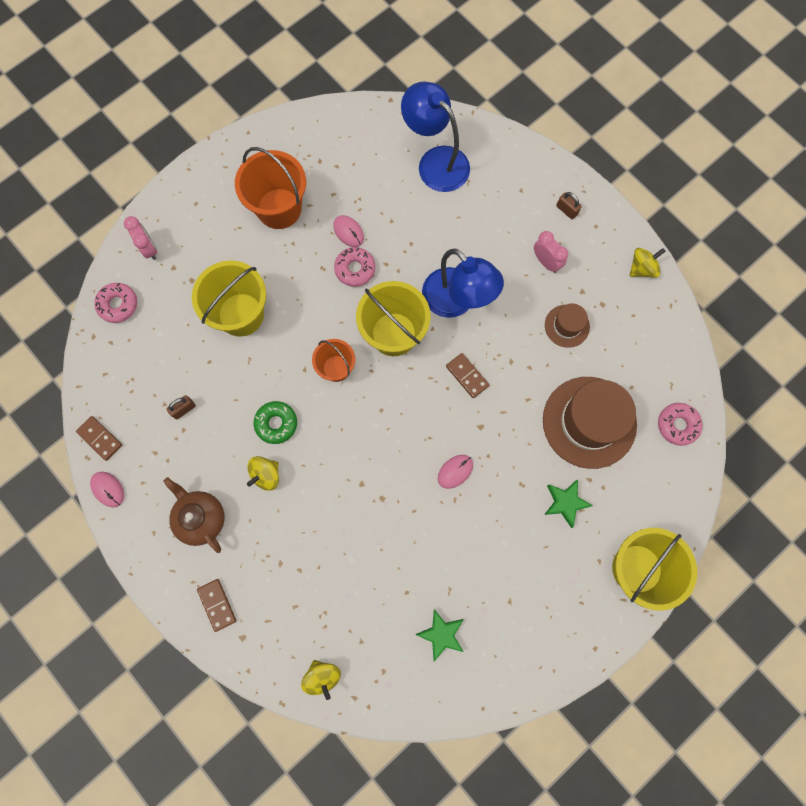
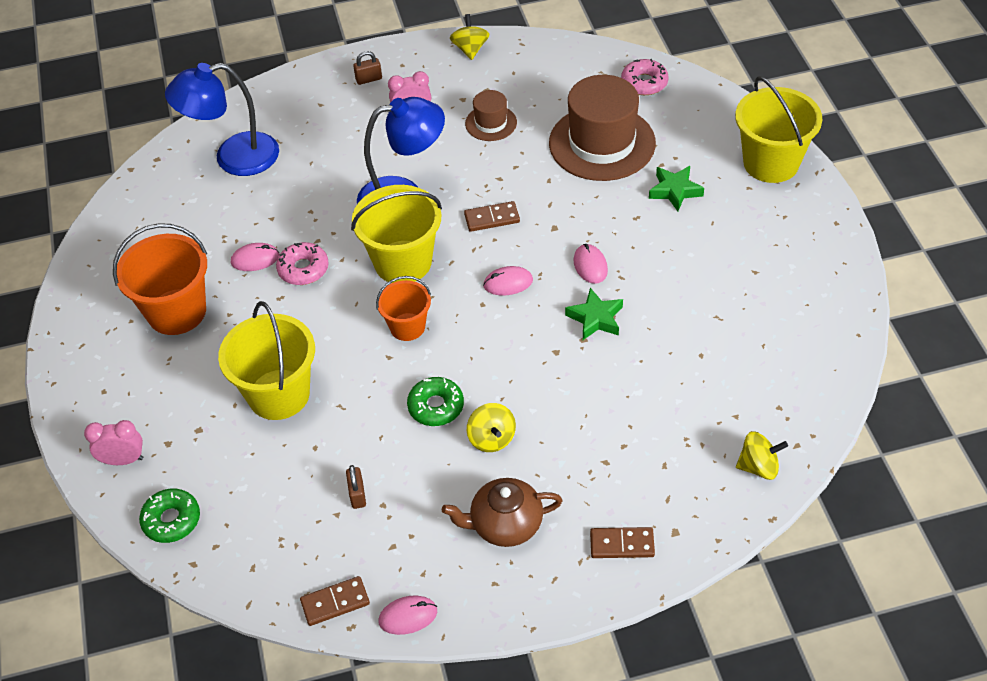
camera: 60 degrees left, 25 degrees down
pink donut [94,283,137,323] -> green donut [139,489,200,543]
green star [416,609,464,661] -> green star moved to [565,288,623,340]
none -> pink mouse [483,266,533,295]

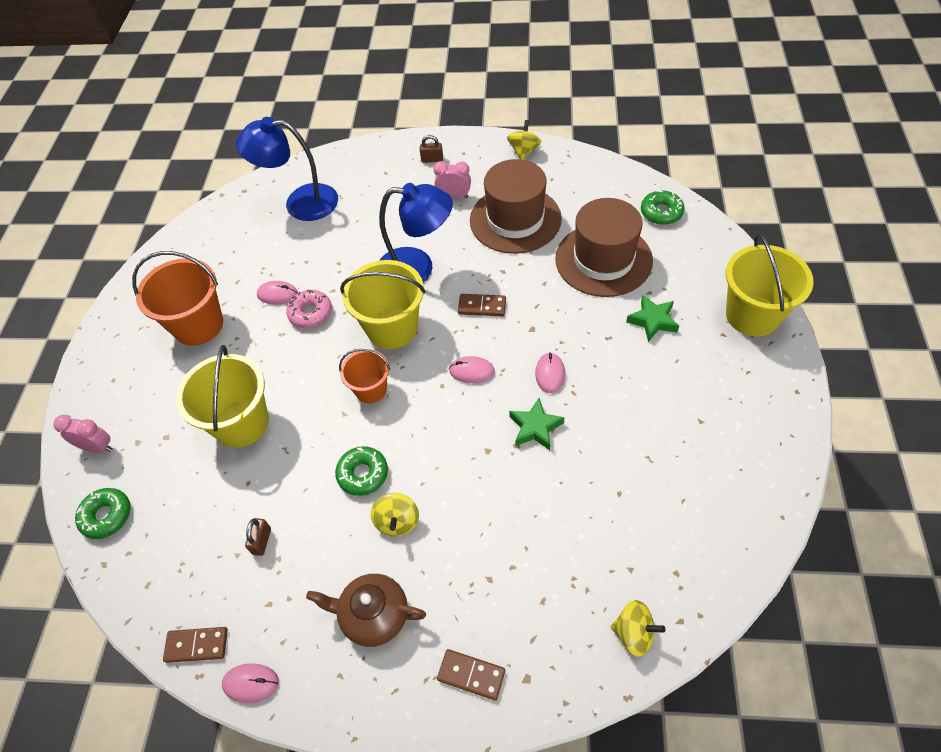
camera: 20 degrees right, 5 degrees up
brown hat [465,90,517,141] -> brown hat [470,159,562,254], size x2.02
pink donut [621,59,669,95] -> green donut [641,190,685,225]

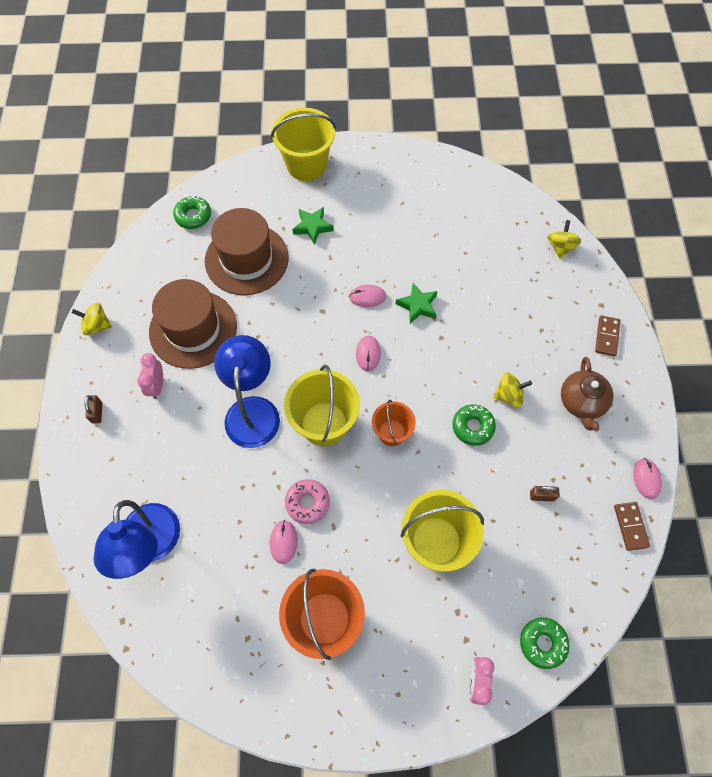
camera: 100 degrees left, 10 degrees up
brown domino [458,294,506,316] -> none

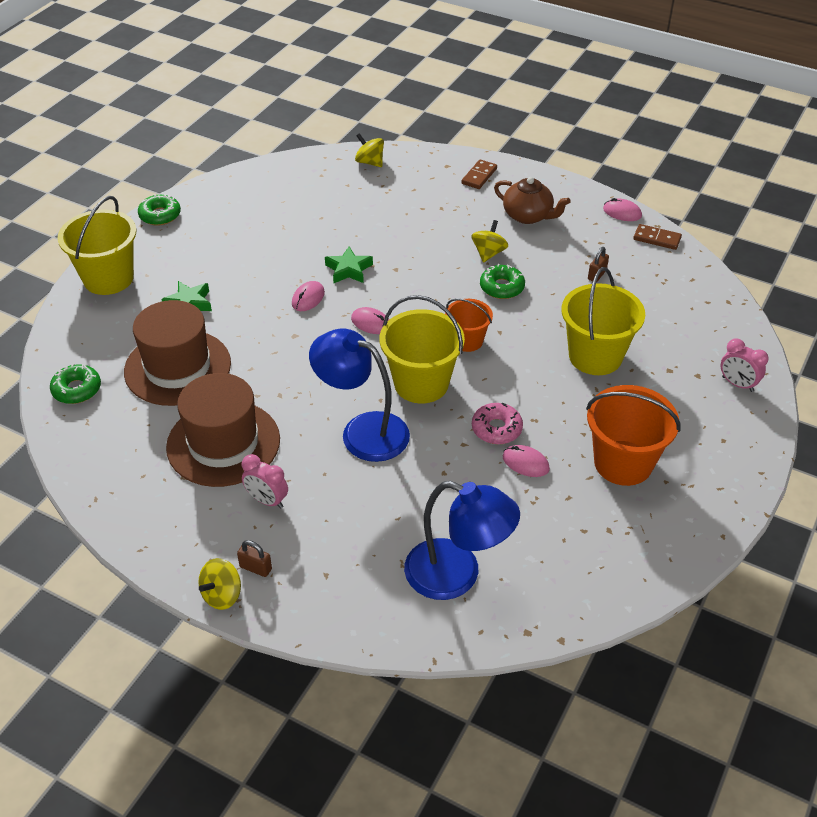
camera: 60 degrees left, 20 degrees down
yellow spinning top [72,303,112,335] -> yellow spinning top moved to [198,558,241,610]
green donut [520,617,570,669] -> green donut moved to [138,194,181,226]
brown domino [595,315,621,356] -> brown domino turned 75 degrees clockwise [461,159,497,189]

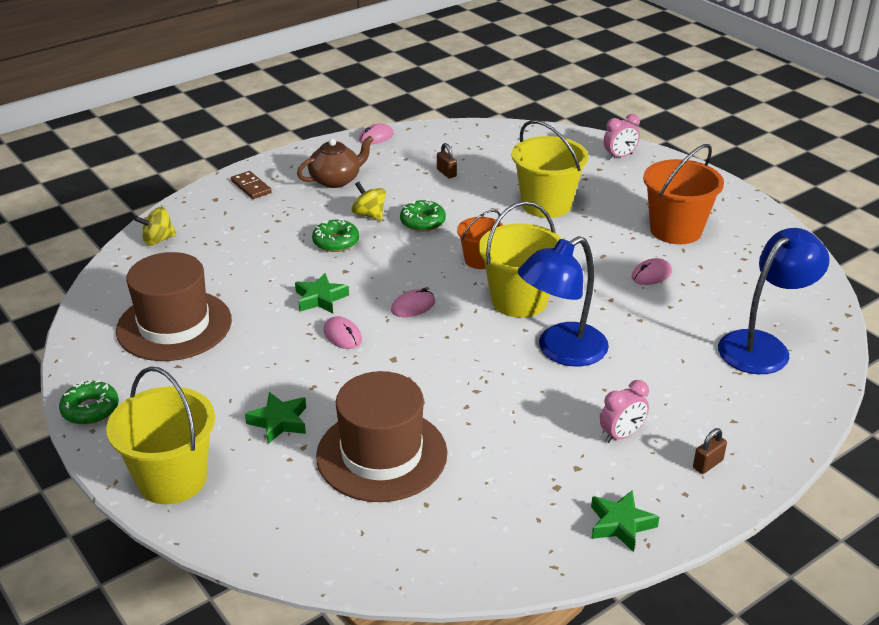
camera: 65 degrees left, 10 degrees down
green donut [50,363,101,404] -> green donut moved to [312,218,359,252]
brown hat [166,373,280,487] -> brown hat moved to [116,252,232,361]
yellow spinning top [198,558,241,610] -> none
pink donut [472,403,523,444] -> none
brown domino [633,224,682,250] -> none
none -> green star [591,490,659,552]

